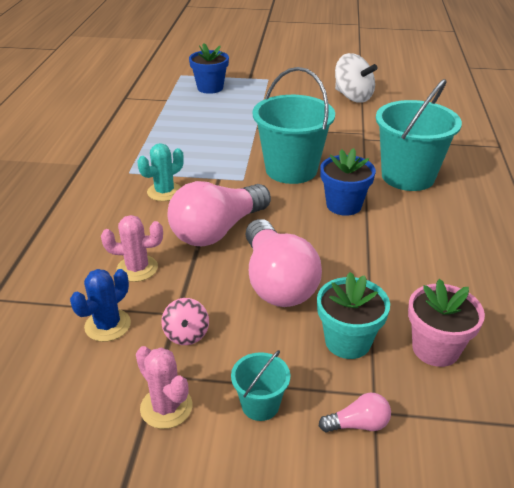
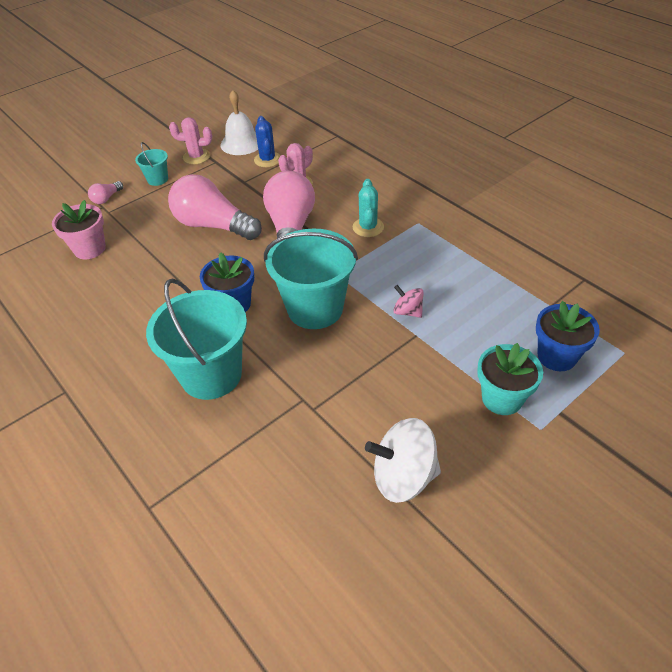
camera: 135 degrees right, 10 degrees up
pink spinning top [161,298,209,345] -> pink spinning top moved to [393,285,424,318]
turquoise flower pot [317,272,390,359] -> turquoise flower pot moved to [477,343,543,415]
none -> white bell [220,90,258,155]

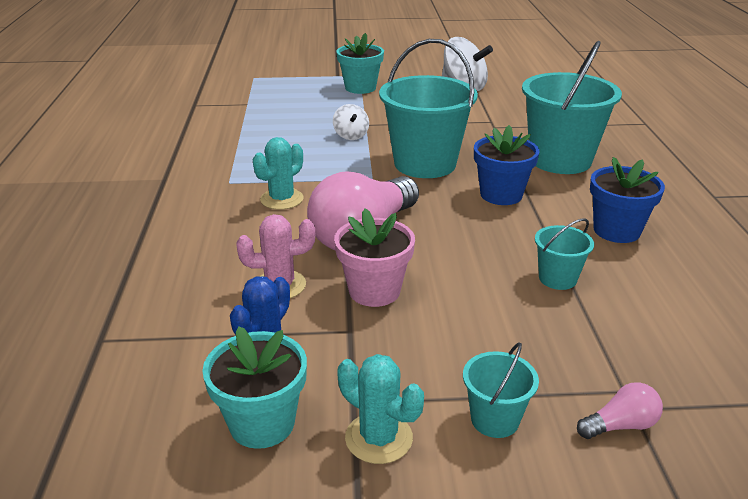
camera: 145 degrees left, 15 degrees down
pink flower pot [52,200,106,259] -> pink flower pot moved to [334,209,415,307]
pink light bulb [168,174,262,240] -> none
pink cactus [169,117,212,164] -> turquoise cactus [337,354,424,464]
white bell [220,90,258,155] -> turquoise flower pot [202,326,307,449]
pink spinning top [393,285,424,318] -> white spinning top [333,104,369,140]
blue flower pot [536,301,600,371] -> blue flower pot moved to [590,157,665,243]
none -> turquoise bucket [535,218,594,290]

